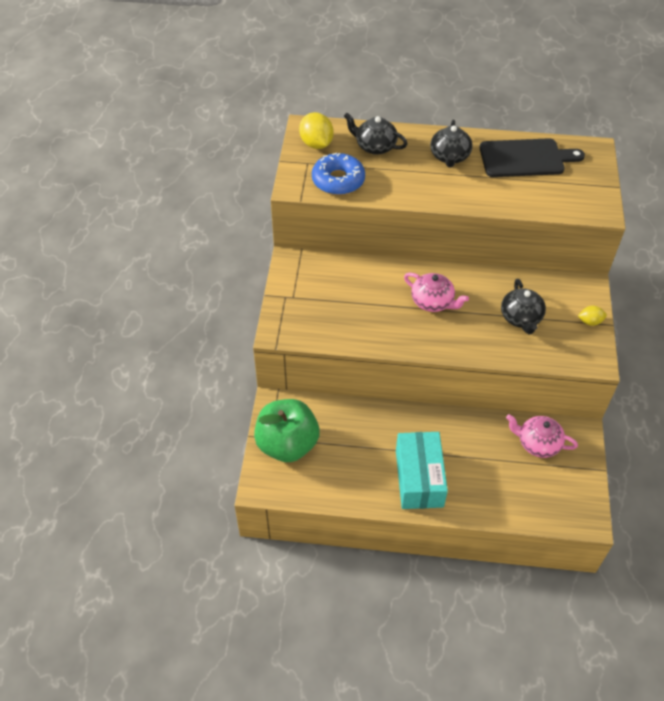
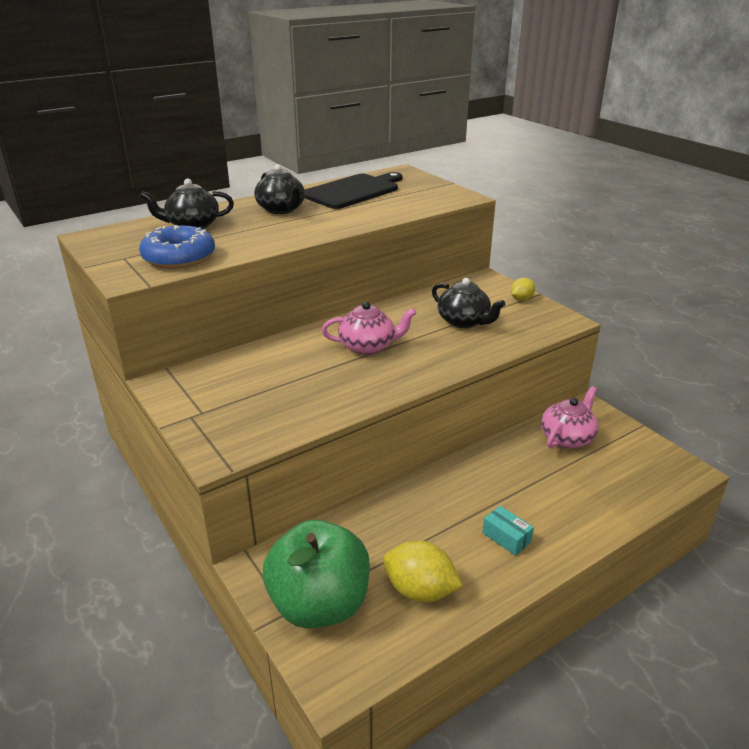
camera: 40 degrees left, 20 degrees down
yellow lemon [299,112,334,149] -> yellow lemon moved to [383,541,463,602]
turquoise box [396,432,448,509] -> turquoise box [482,506,534,556], size x0.43
pink teapot [506,414,578,458] -> pink teapot turned 150 degrees clockwise [541,386,599,448]

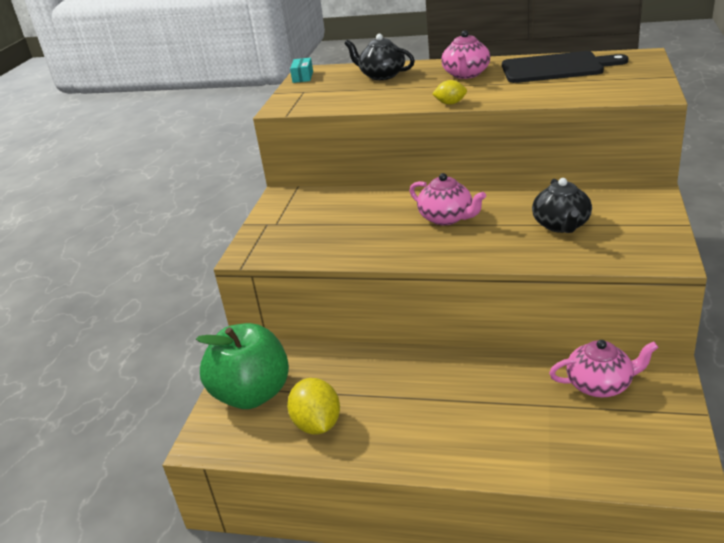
camera: 50 degrees right, 0 degrees up
blue donut [139,225,215,269] -> none
black teapot [254,164,305,214] -> pink teapot [441,30,490,79]
turquoise box [482,506,534,556] -> turquoise box moved to [290,58,313,83]
yellow lemon [511,278,536,301] -> yellow lemon moved to [432,80,467,105]

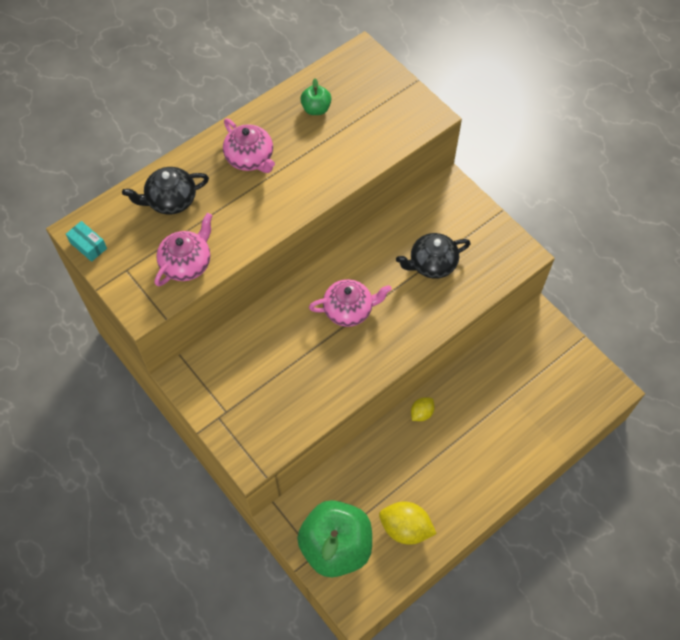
camera: 55 degrees left, 30 degrees up
yellow lemon [432,80,467,105] -> yellow lemon moved to [411,397,435,421]
black cutting board [502,51,629,83] -> green apple [300,78,331,115]
black teapot [532,178,592,233] -> black teapot turned 120 degrees clockwise [396,233,471,279]
pink teapot [549,340,659,398] -> pink teapot moved to [155,213,213,286]

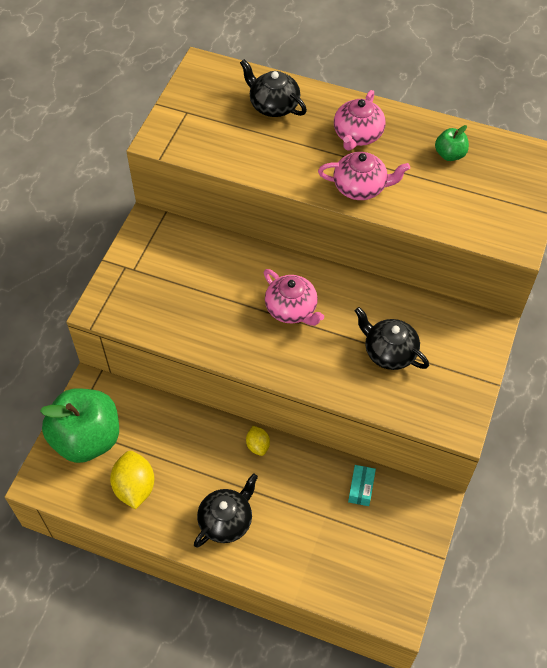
camera: 60 degrees right, 5 degrees down
turquoise box [66,221,107,262] -> turquoise box moved to [348,465,376,506]
pink teapot [155,213,213,286] -> pink teapot moved to [318,152,410,200]
yellow lemon [411,397,435,421] -> yellow lemon turned 60 degrees clockwise [246,426,270,456]
none -> black teapot [194,473,258,547]

